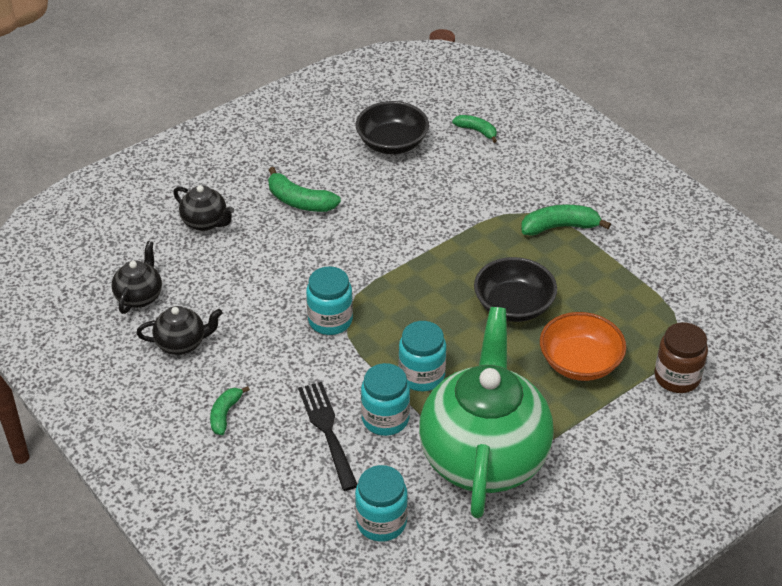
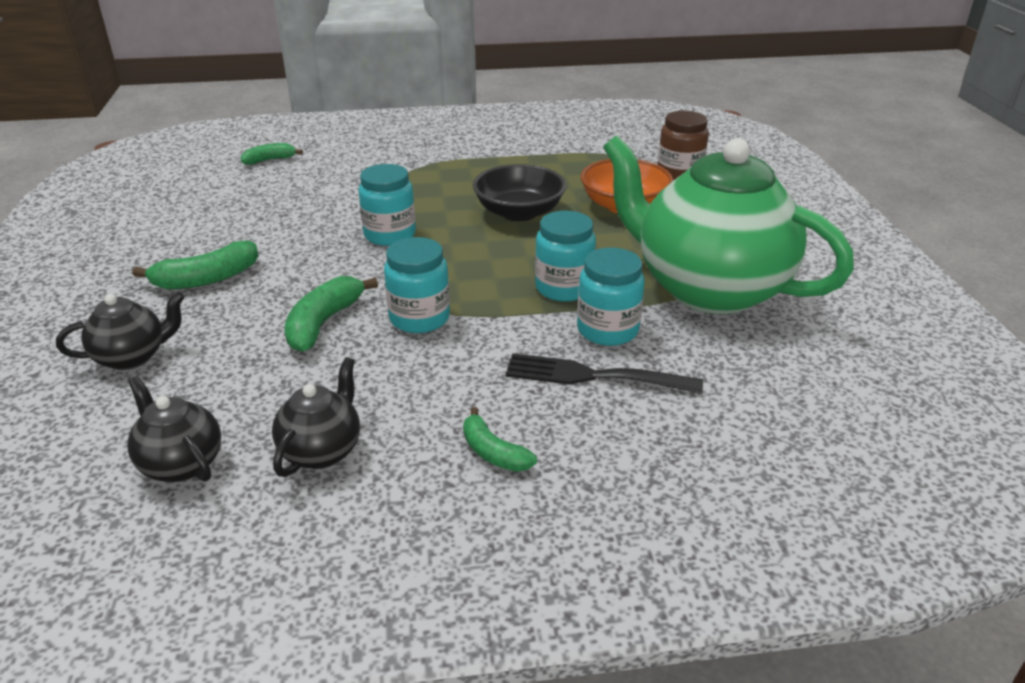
camera: 60 degrees left, 10 degrees down
turquoise jar [355,465,408,542] -> turquoise jar moved to [359,164,416,246]
black bowl [356,101,429,154] -> none
green banana [521,205,611,236] -> green banana moved to [284,276,378,352]

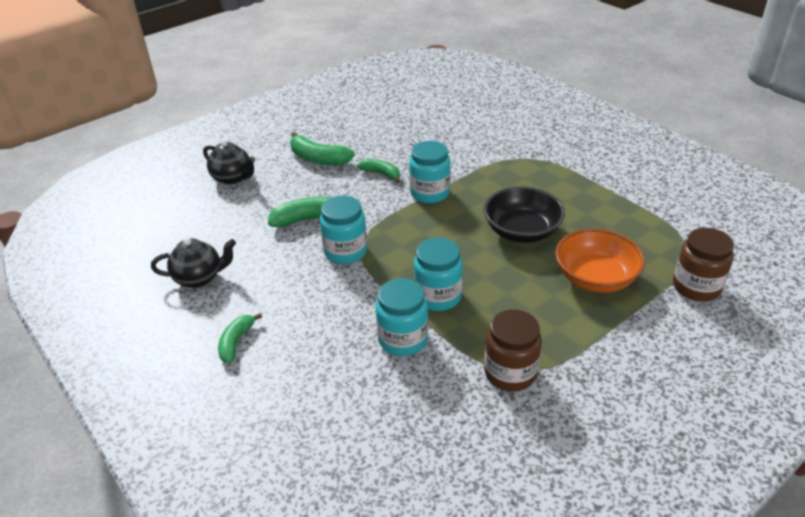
camera: 60 degrees right, 5 degrees up
black teapot [127,376,221,482] -> none
green banana [241,143,303,165] -> green banana moved to [357,159,400,183]
black fork [506,353,703,394] -> none
green teapot [603,136,854,314] -> brown jar [484,309,542,392]

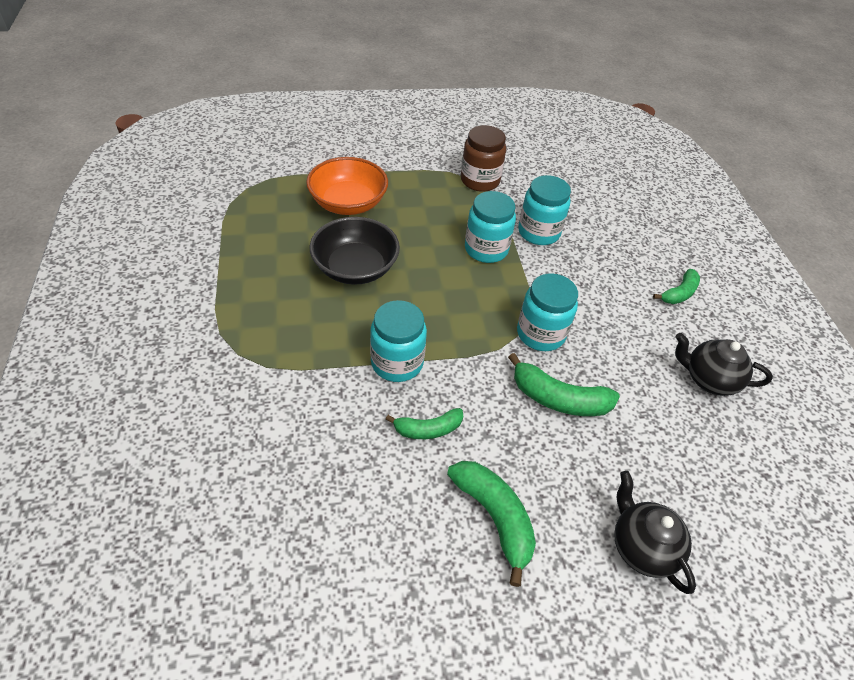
camera: 155 degrees left, 10 degrees up
green banana [357,159,400,183] -> green banana turned 75 degrees counterclockwise [386,408,463,439]
brown jar [673,228,734,301] -> none

